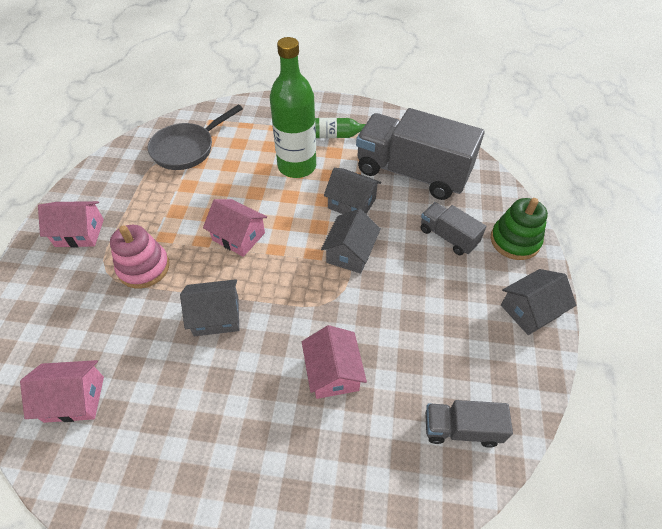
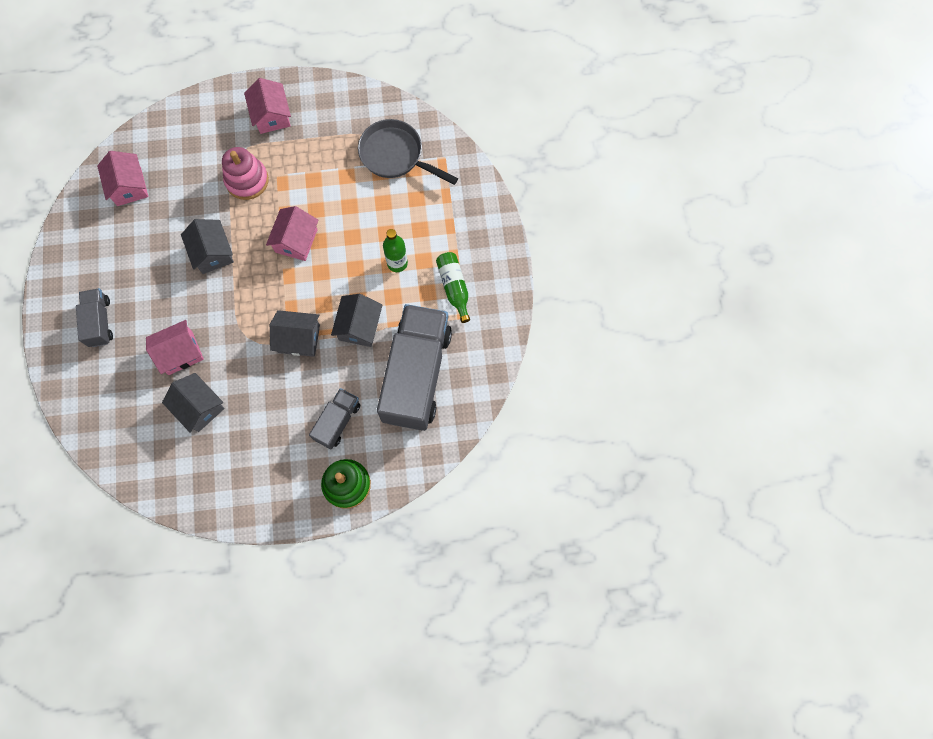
camera: 75 degrees right, 20 degrees up
green bottle [270,37,316,178] -> green bottle [383,229,408,272], size x0.52
grey truck [425,400,513,448] -> grey truck moved to [76,288,113,347]
grey house [501,269,576,335] -> grey house moved to [162,373,225,433]

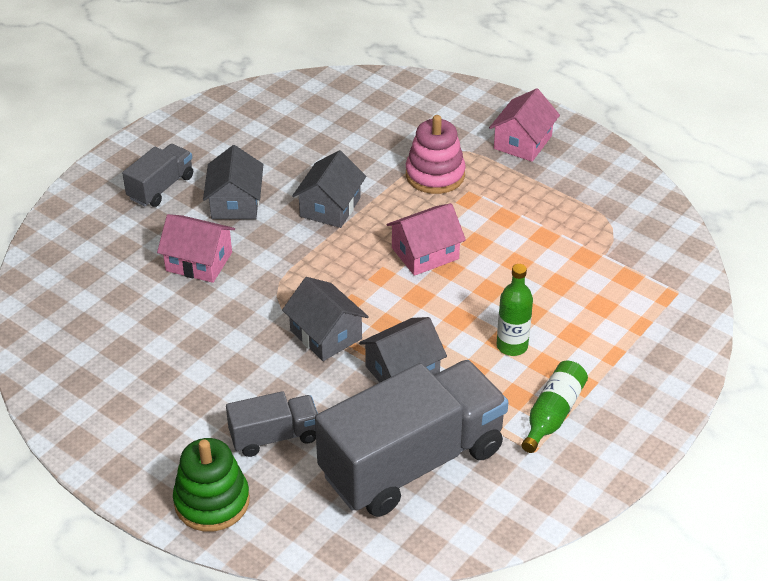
camera: 45 degrees right, 30 degrees down
pink house [97,151,148,206] -> none
grey house [162,373,225,433] -> grey house moved to [203,145,263,219]
grey pan [358,119,458,185] -> none

